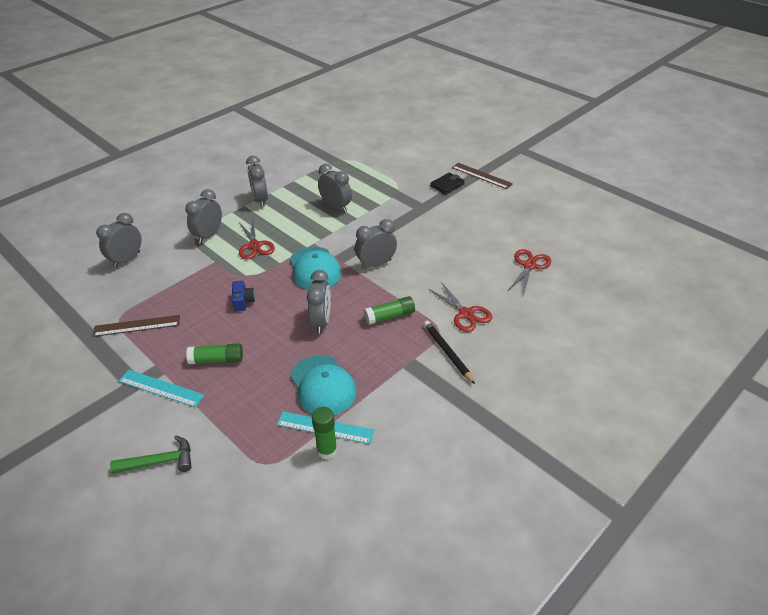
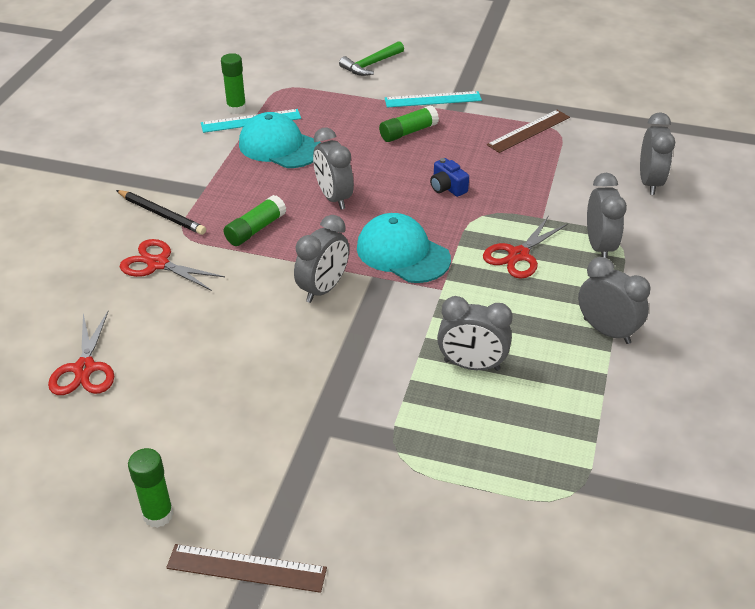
camera: 150 degrees right, 0 degrees up
red scissors [239,220,275,260] -> red scissors turned 90 degrees counterclockwise [483,216,568,279]
black wallet [430,172,465,195] -> none
none -> green glue stick [128,448,174,528]

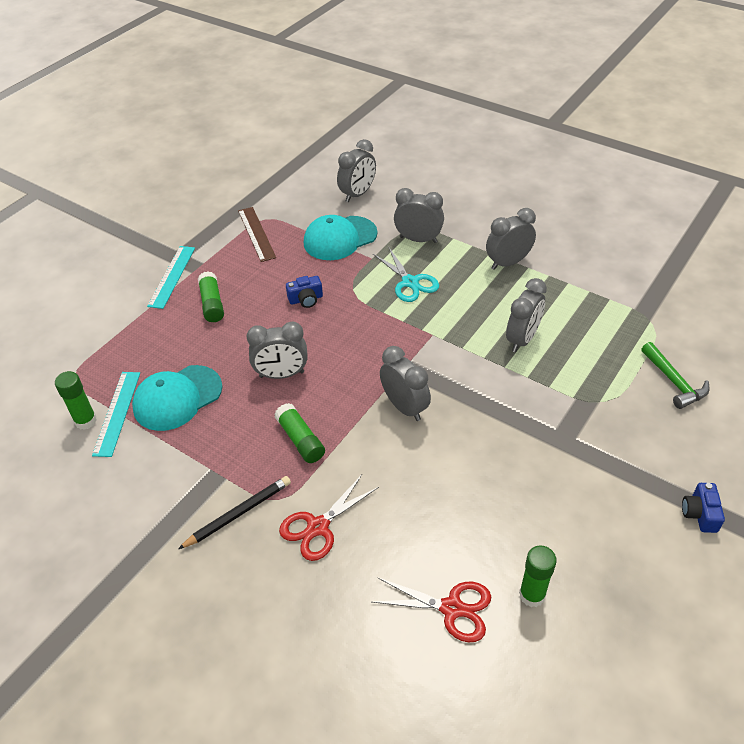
camera: 70 degrees left, 5 degrees up
green glue stick [128,448,174,528] -> green glue stick moved to [519,545,557,607]
brown ruler [166,544,327,593] -> blue camera [682,483,725,533]
green hammer [339,41,404,76] -> green hammer moved to [641,342,709,409]
turquoise cap [357,213,451,283] -> turquoise cap moved to [304,215,378,260]
red scissors [483,216,568,279] -> turquoise scissors [373,247,439,302]
grey clock [640,112,675,195] -> grey clock turned 105 degrees clockwise [337,139,376,202]

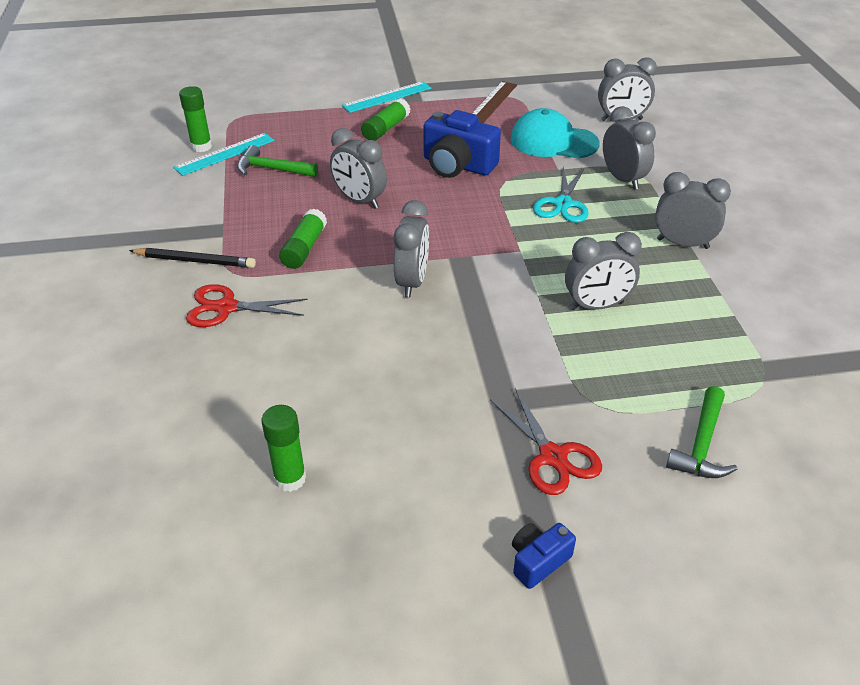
camera: 45 degrees right, 5 degrees down
turquoise cap [132,365,223,431] -> green hammer [237,145,318,177]
blue camera [286,276,323,308] -> blue camera [423,110,501,178], size x1.92
red scissors [372,577,491,642] -> red scissors moved to [490,388,602,495]

